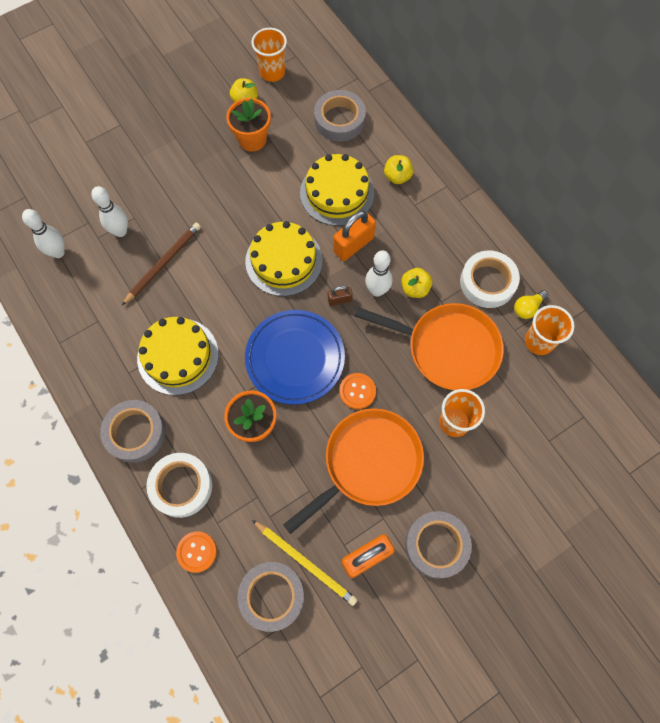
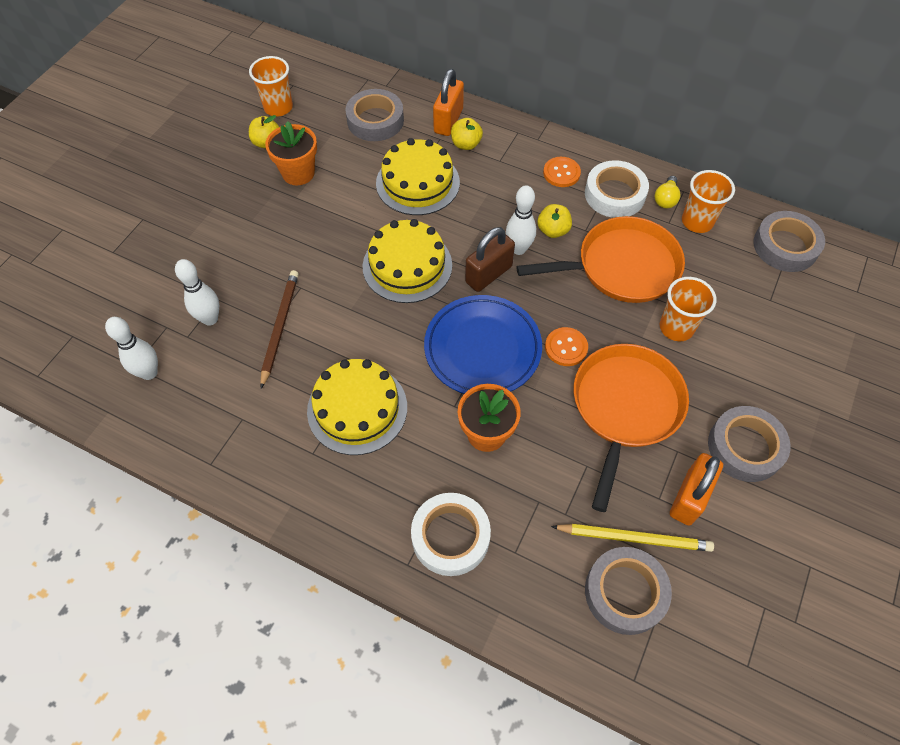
camera: 30 degrees left, 10 degrees down
grey tape [100,400,166,463] -> grey tape moved to [753,211,825,272]
orange button [176,531,217,573] -> orange button moved to [543,157,581,187]
brown padlock [328,286,353,306] -> brown padlock [465,227,515,292], size x1.88
orange padlock [333,210,376,261] -> orange padlock moved to [433,69,464,136]

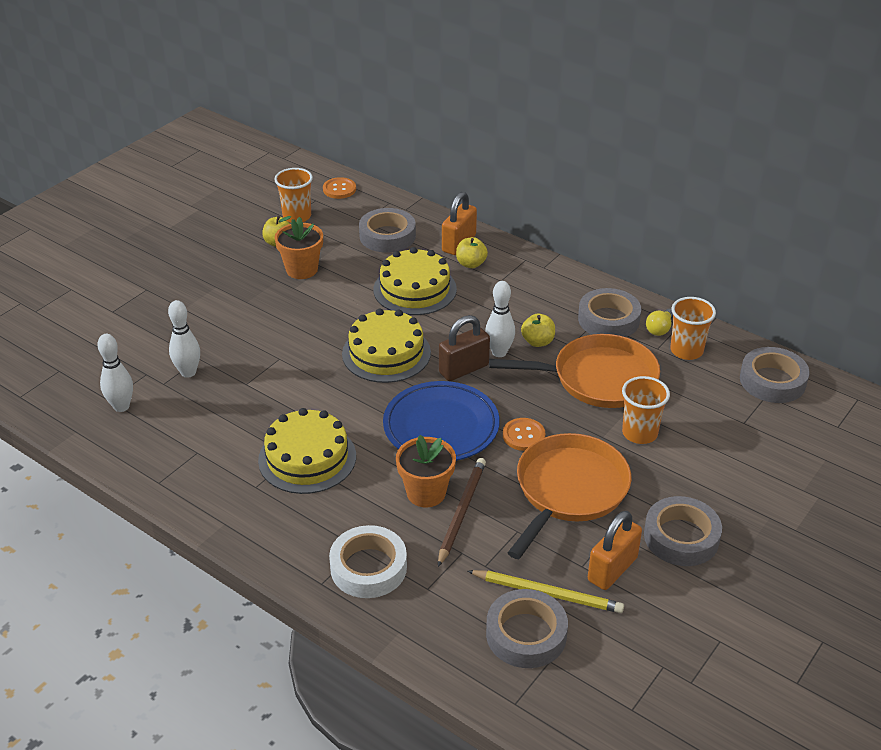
camera: 10 degrees right, 20 degrees down
brown pencil [260,270,299,389] -> brown pencil moved to [438,458,486,567]
orange button [543,157,581,187] -> orange button moved to [323,177,356,199]
white tape [585,160,649,218] -> grey tape [578,288,641,337]

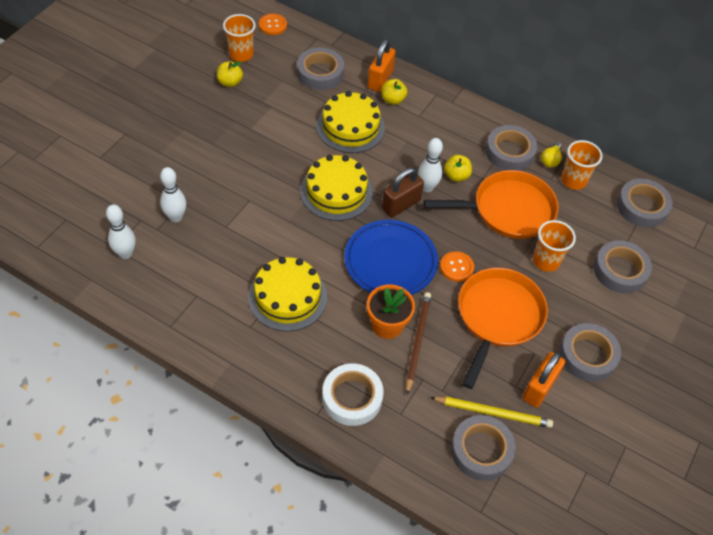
camera: 10 degrees left, 15 degrees up
orange flower pot [275,217,323,279] -> none
none -> grey tape [594,240,652,294]

